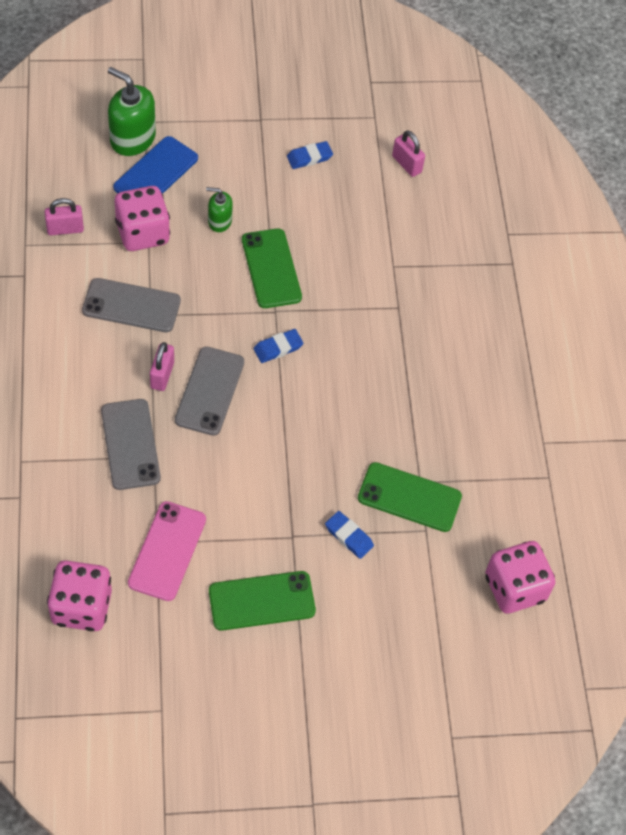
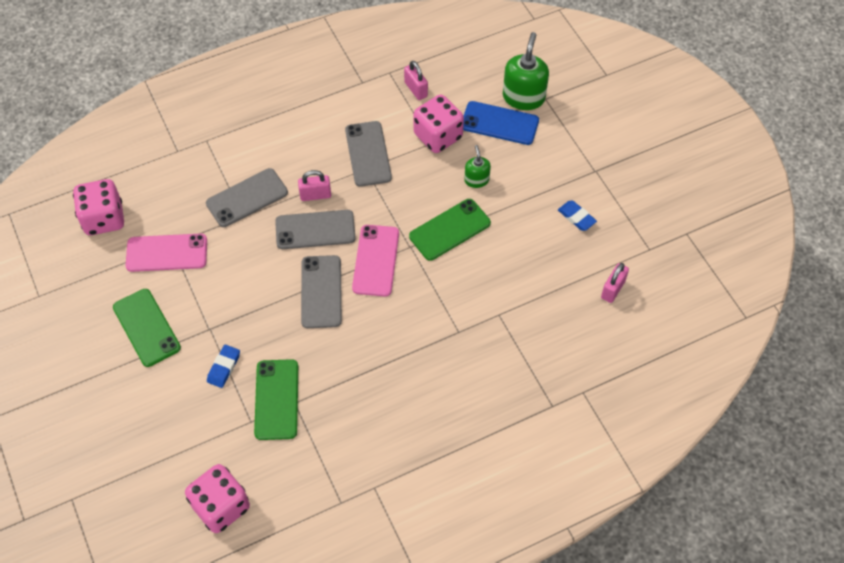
camera: 75 degrees right, 0 degrees up
blue eraser [253,329,303,363] -> pink phone [352,225,399,296]
none -> grey phone [301,255,342,328]

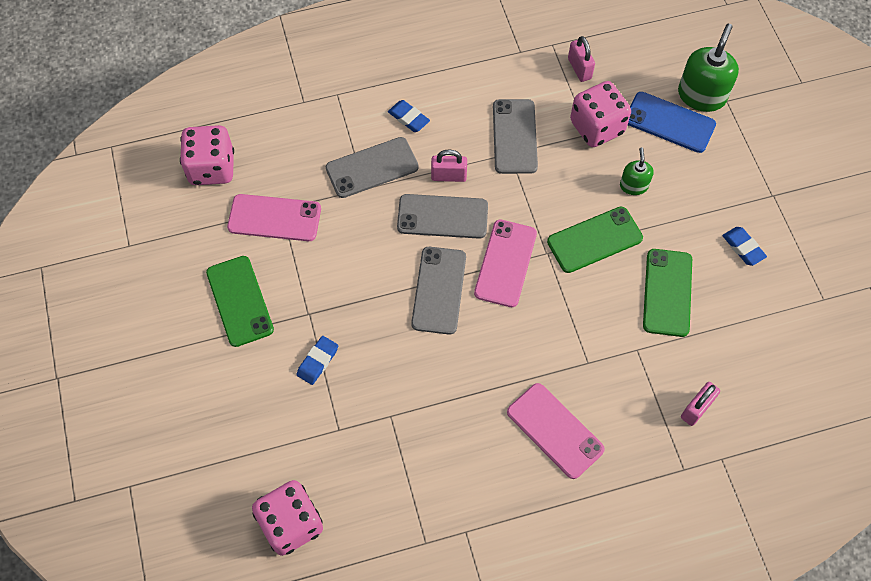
camera: 10 degrees right, 5 degrees up
green phone [254,359,298,440] -> green phone moved to [643,249,692,337]
pink padlock [601,263,629,303] -> pink padlock moved to [681,382,720,426]
none -> blue eraser [388,100,430,132]
none -> pink phone [507,383,605,479]

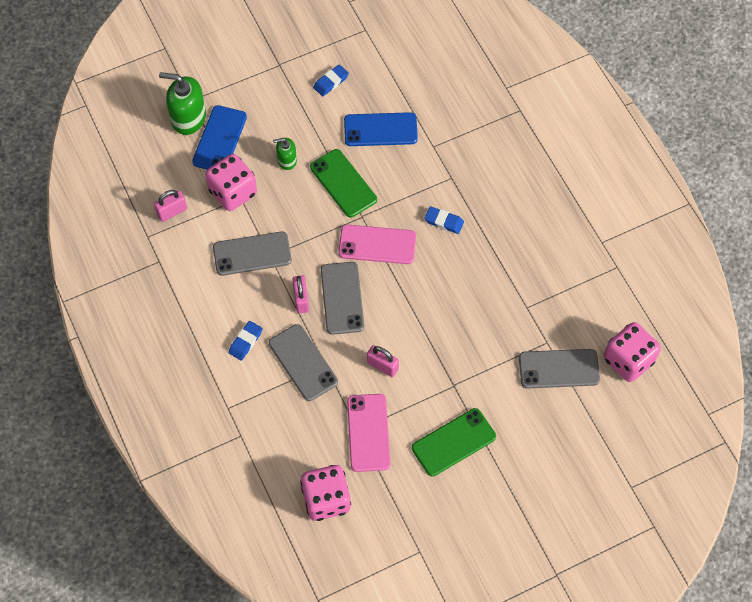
camera: 100 degrees left, 0 degrees up
blue eraser [297,336,338,385] -> blue eraser moved to [425,206,464,234]
grey phone [411,247,466,335] -> grey phone moved to [519,349,600,389]
pink phone [507,383,605,479] -> none
green phone [643,249,692,337] -> blue phone [344,112,418,146]
pink padlock [681,382,720,426] -> pink padlock moved to [367,345,399,377]

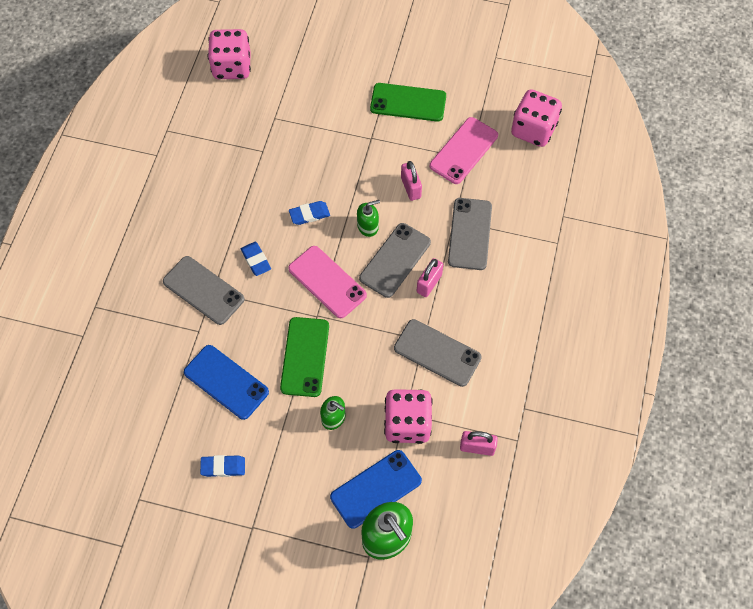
camera: 140 degrees left, 0 degrees up
blue eraser [228,321,263,361] -> blue eraser moved to [289,201,330,225]
grey phone [519,349,600,389] -> grey phone moved to [163,256,244,325]
none -> green soap dispenser [357,200,380,237]

